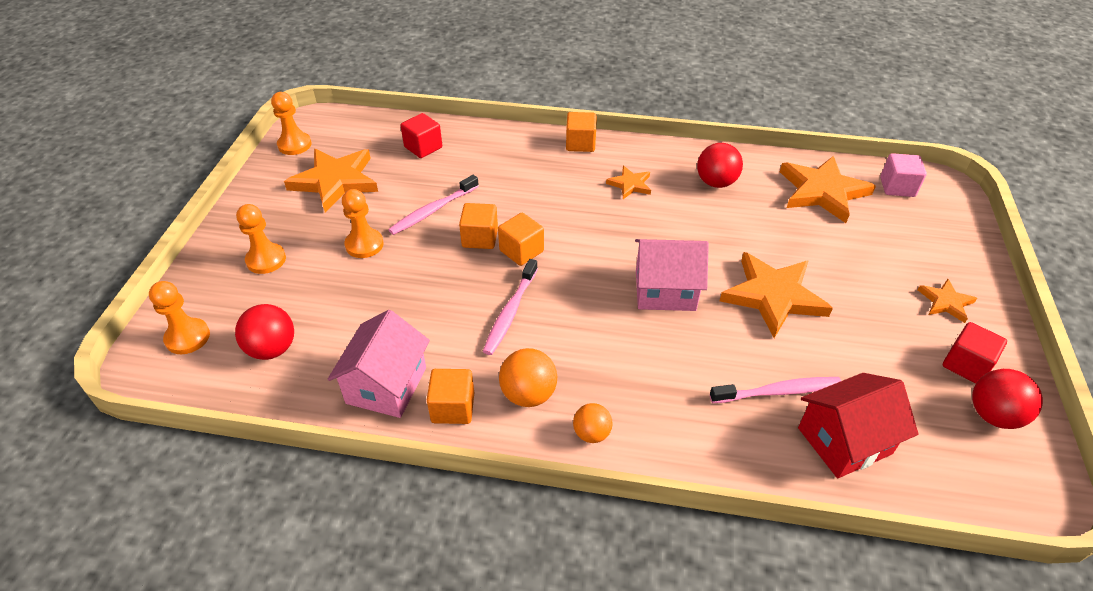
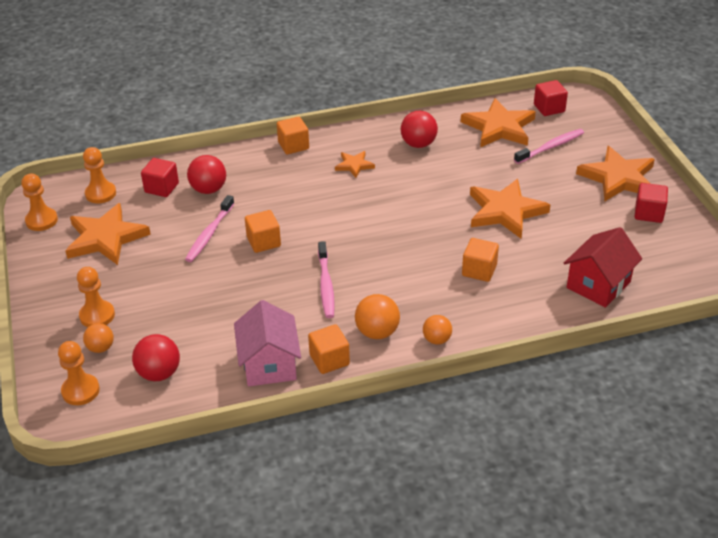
camera: 25 degrees left, 5 degrees down
orange pawn [342,189,384,258] -> orange pawn moved to [83,147,116,203]
orange cube [498,213,544,266] -> orange cube moved to [462,238,499,282]
pink house [635,239,709,311] -> none
pink toothbrush [710,377,841,403] -> pink toothbrush moved to [514,129,584,164]
pink cube [880,153,927,197] -> red cube [534,80,568,116]
orange star [918,279,977,323] -> orange star [576,146,655,201], size x1.96
red ball [972,369,1043,429] -> red ball moved to [187,155,226,194]
none -> orange ball [83,323,114,353]

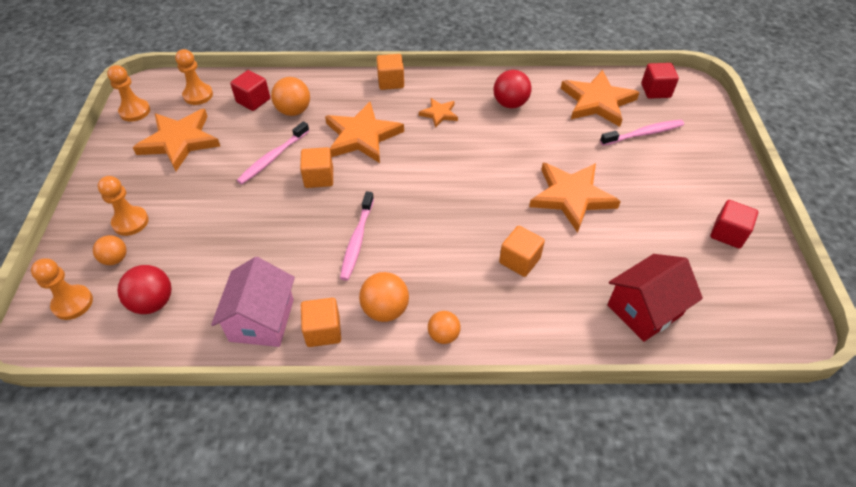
camera: 15 degrees right, 10 degrees up
red ball [187,155,226,194] -> orange ball [271,77,310,116]
orange star [576,146,655,201] -> orange star moved to [325,102,404,163]

